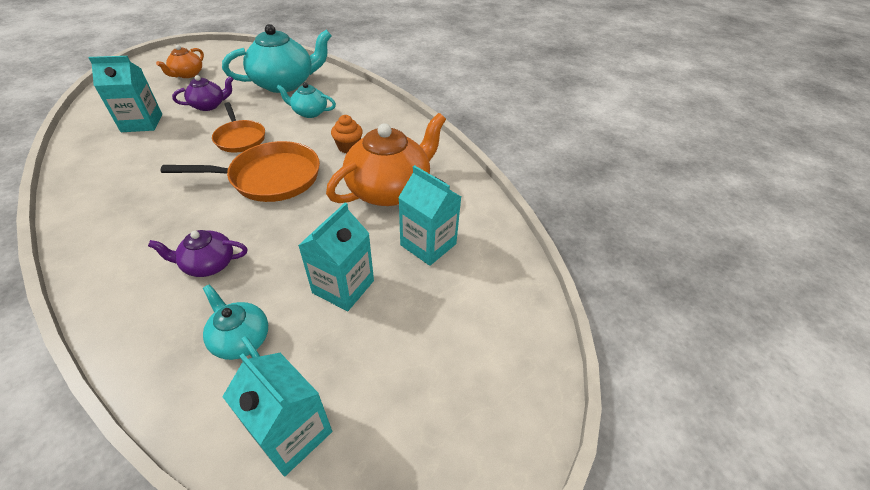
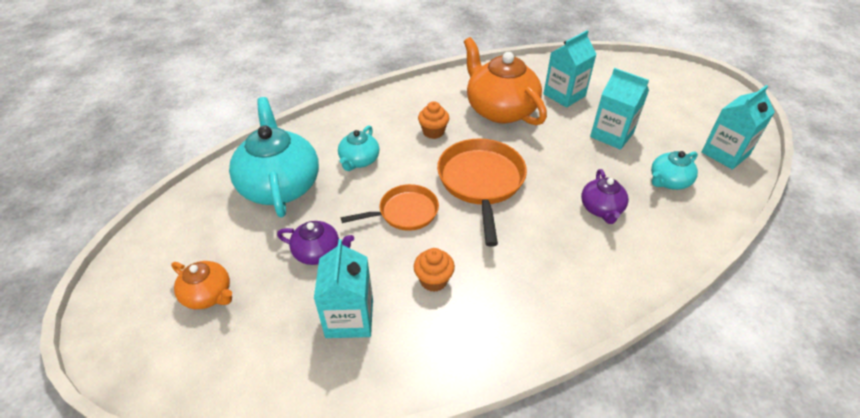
camera: 80 degrees left, 0 degrees up
purple teapot [172,75,234,111] -> purple teapot turned 120 degrees clockwise [277,221,354,265]
none -> orange cupcake [414,248,455,292]

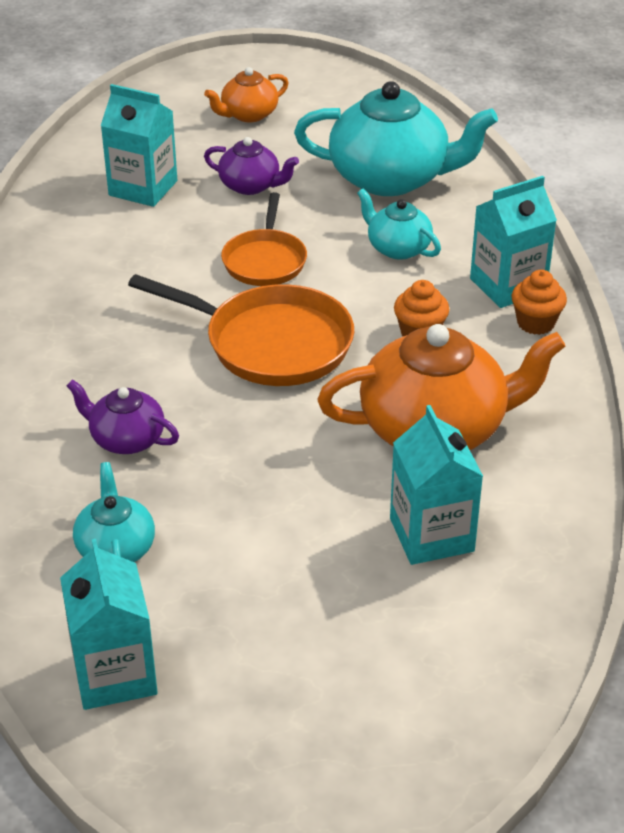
camera: 115 degrees right, 5 degrees down
purple teapot [277,221,354,265] -> purple teapot turned 105 degrees counterclockwise [204,137,299,195]
orange cupcake [414,248,455,292] -> orange cupcake moved to [512,270,567,335]
turquoise carton [590,68,649,150] -> turquoise carton moved to [470,176,557,308]

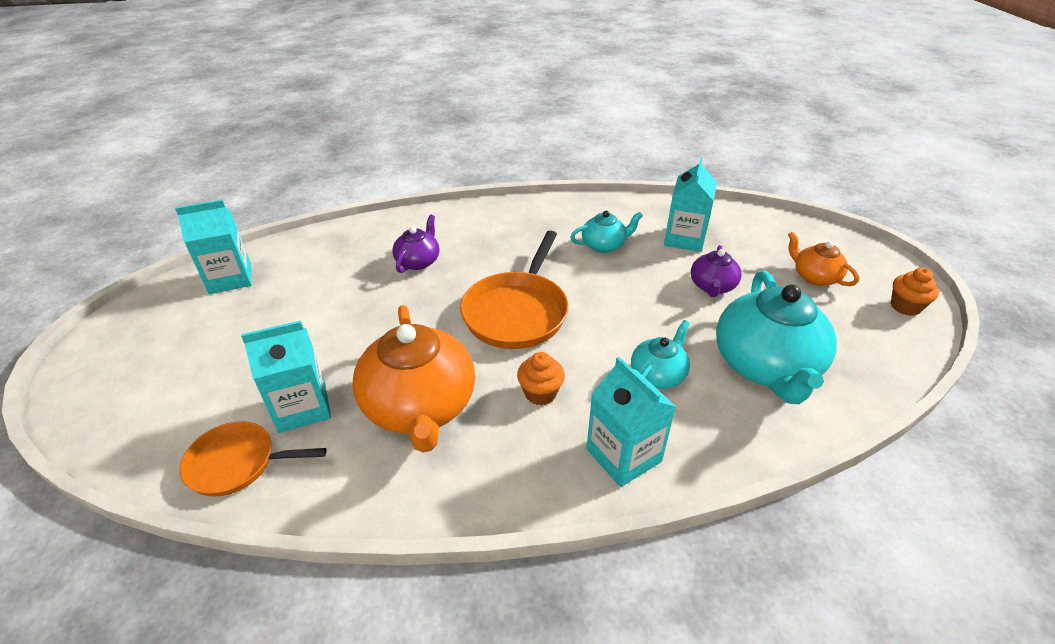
camera: 85 degrees right, 0 degrees up
turquoise teapot [73,462,155,562] -> turquoise teapot moved to [570,211,643,253]
orange pan [221,192,307,286] -> orange pan moved to [180,421,327,496]
orange cupcake [512,270,567,335] -> orange cupcake moved to [891,268,939,316]

